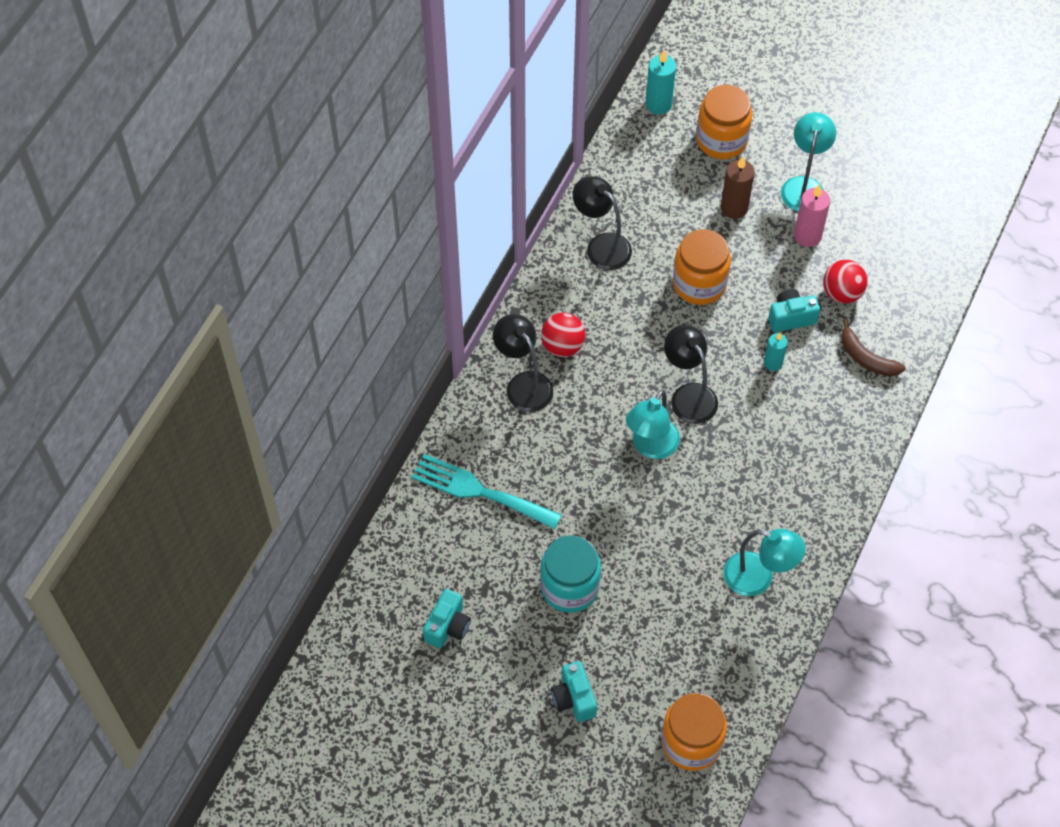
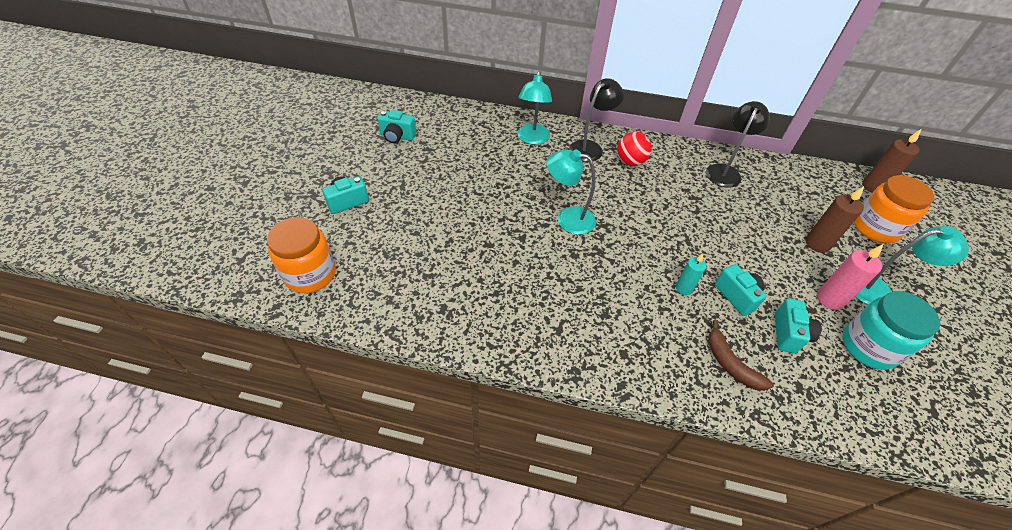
camera: 75 degrees right, 10 degrees down
turquoise fork [412,454,562,530] -> none
turquoise jar [540,535,601,613] -> turquoise jar moved to [842,291,940,370]
turquoise candle [645,50,676,115] -> brown candle [862,129,921,193]
black lamp [664,325,718,424] -> none
orange jar [673,229,731,305] -> none
turquoise lamp [724,529,806,596] -> turquoise lamp moved to [518,70,552,145]
red ball [823,260,868,303] -> turquoise camera [775,298,822,354]
brown banana [841,319,906,377] -> brown banana turned 60 degrees counterclockwise [708,320,774,391]

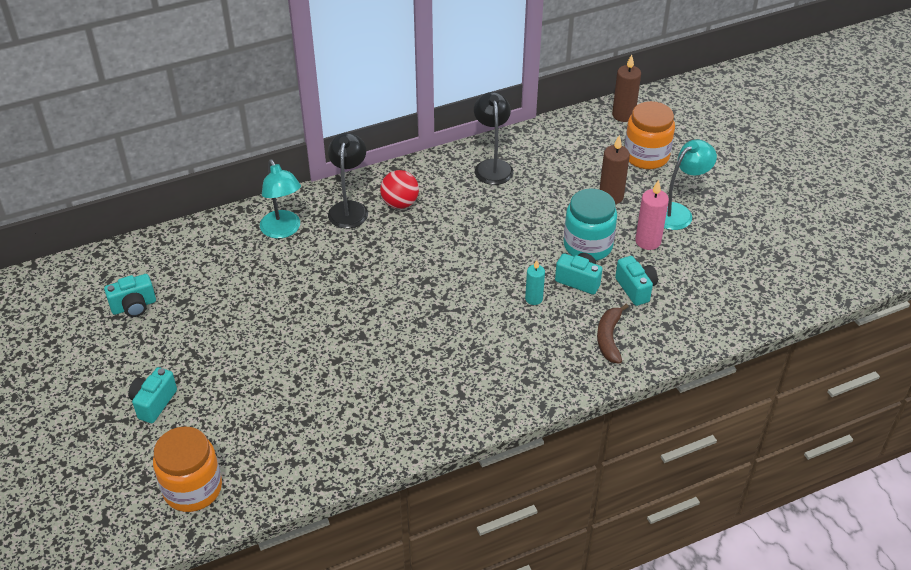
camera: 35 degrees left, 5 degrees down
turquoise lamp [546,149,596,235] -> none
brown banana [708,320,774,391] -> brown banana turned 75 degrees clockwise [597,304,629,364]
turquoise jar [842,291,940,370] -> turquoise jar moved to [564,189,617,261]

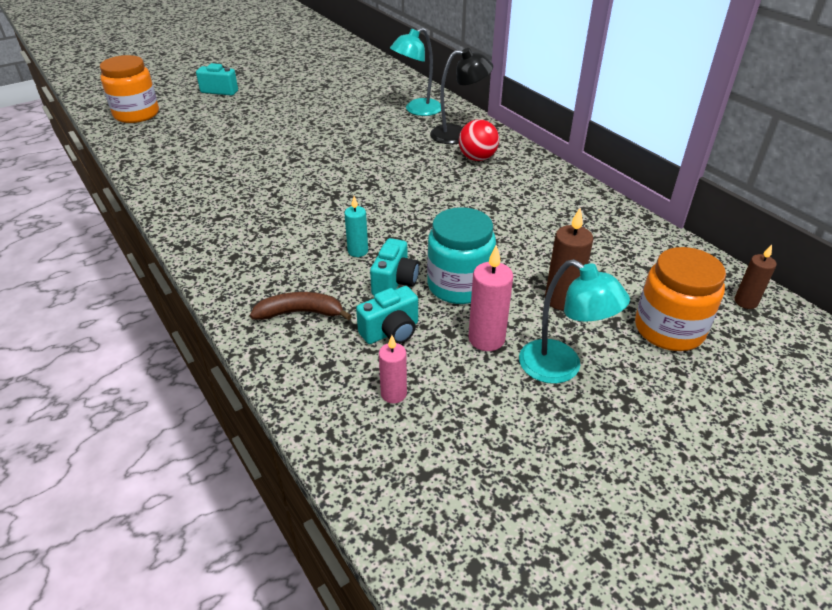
camera: 80 degrees right, 5 degrees down
turquoise camera [104,274,156,317] -> none
black lamp [474,92,513,185] -> none
brown candle [612,55,641,122] -> brown candle [735,244,777,309], size x0.65
none -> pink candle [379,335,407,404]

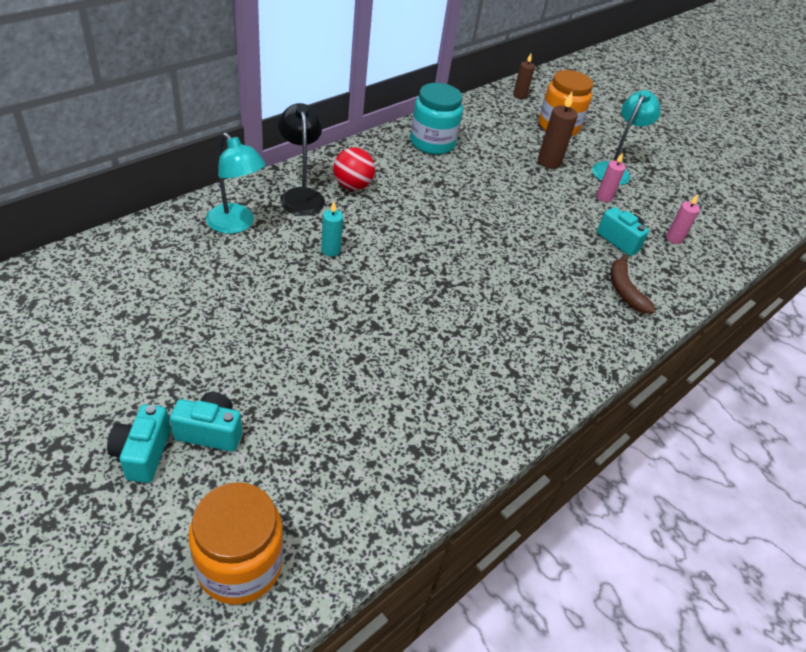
camera: 105 degrees left, 5 degrees up
turquoise candle [344,196,368,257] -> turquoise candle moved to [321,201,343,257]
turquoise camera [370,238,419,295] -> turquoise camera moved to [170,392,242,452]
turquoise jar [427,207,496,304] -> turquoise jar moved to [410,83,463,155]
pink candle [469,245,513,351] -> pink candle [596,152,626,202], size x0.65

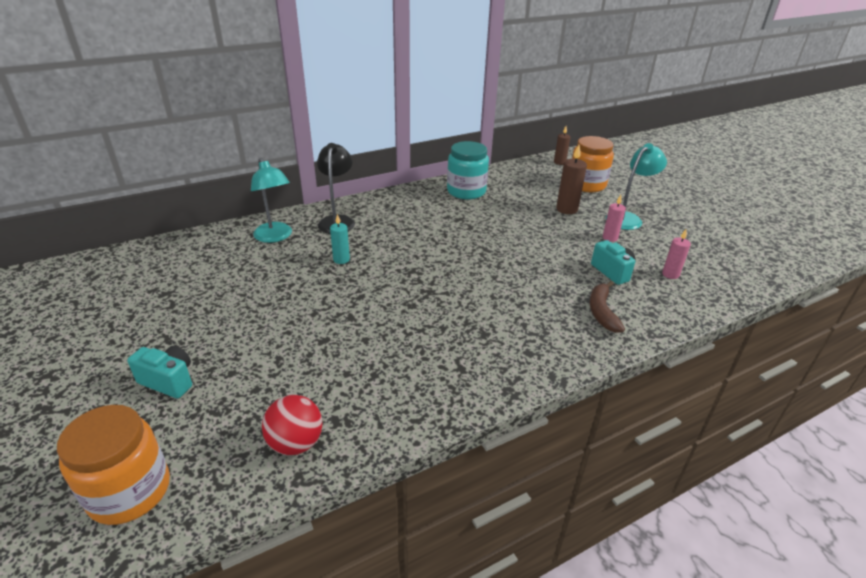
camera: 20 degrees right, 10 degrees down
turquoise camera [107,404,171,483] -> none
red ball [333,147,375,190] -> red ball moved to [262,395,322,455]

